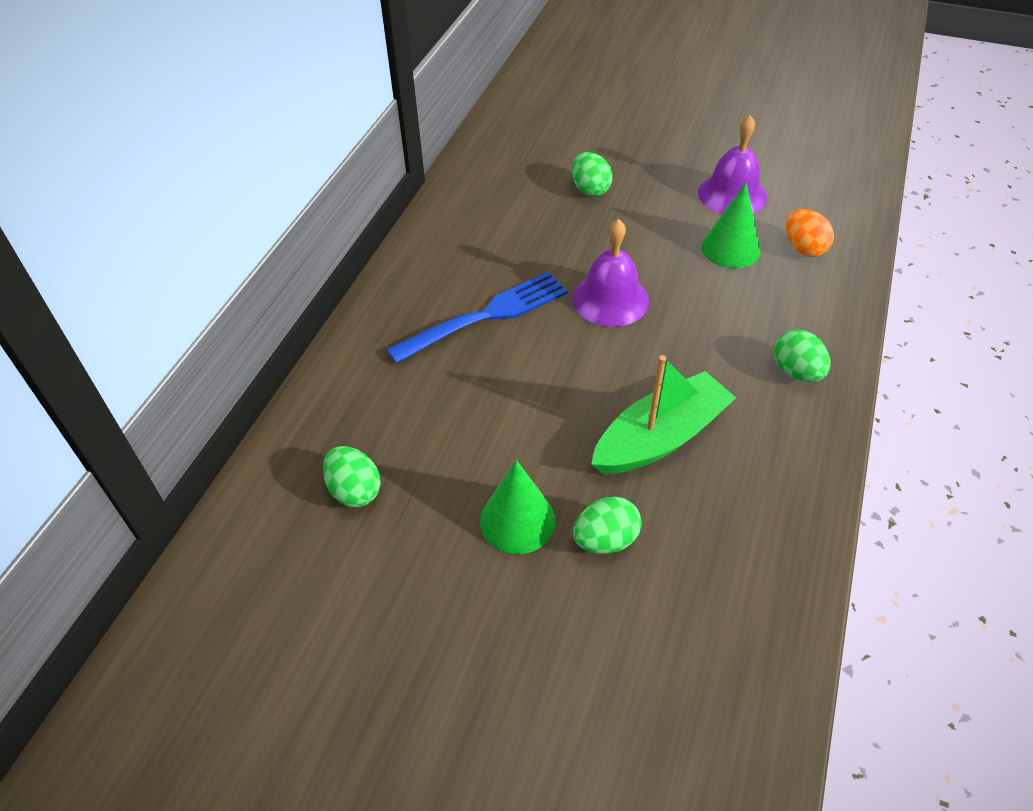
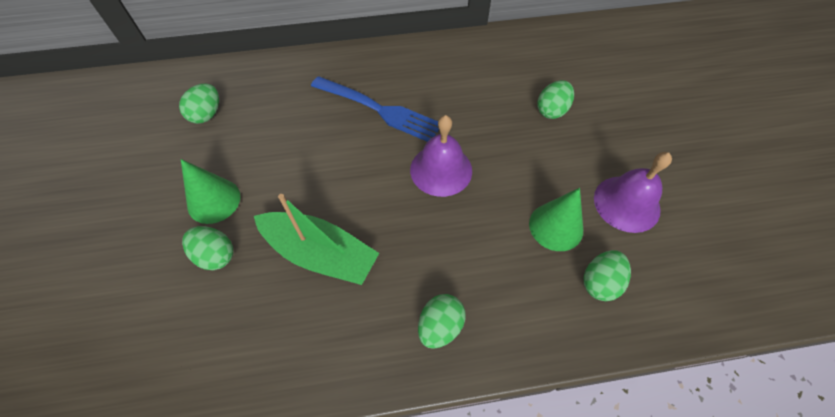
camera: 60 degrees right, 10 degrees up
orange egg [786,209,834,257] -> green egg [584,250,631,301]

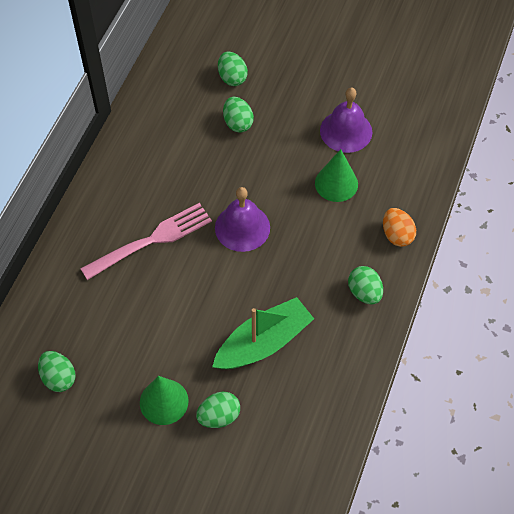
camera: 60 degrees left, 0 degrees up
blue fork [311,76,439,142] -> pink fork [80,203,212,280]
green egg [584,250,631,301] -> green egg moved to [218,51,248,86]
none -> orange egg [383,208,416,247]

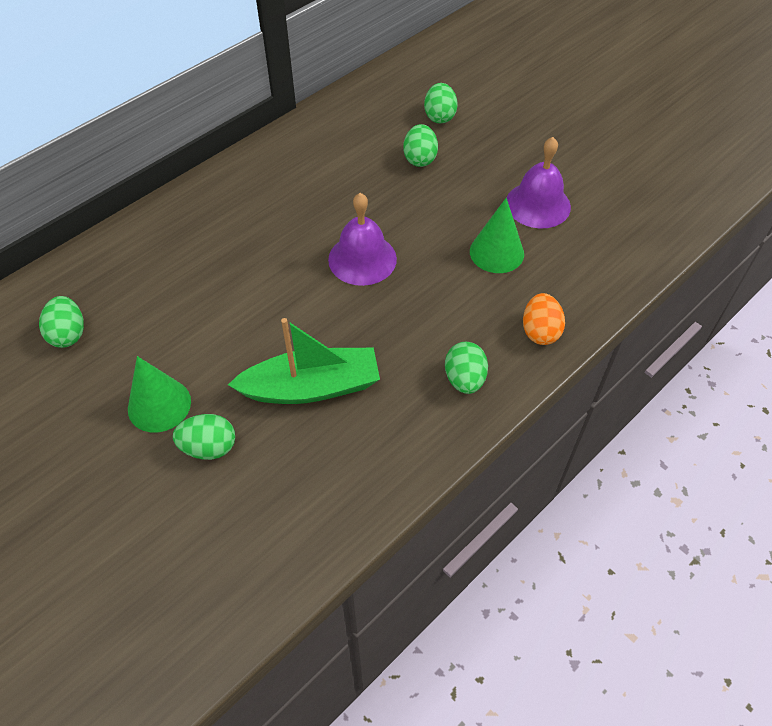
camera: 25 degrees right, 5 degrees down
pink fork [80,203,212,280] -> none

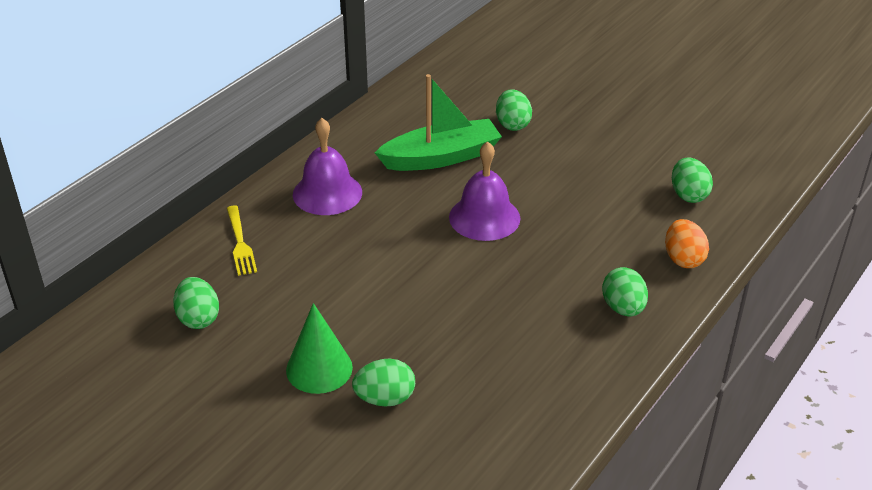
camera: 10 degrees left, 15 degrees down
green boat [228,318,380,404] -> green boat moved to [375,74,502,171]
green egg [424,83,458,123] -> green egg moved to [672,158,713,203]
green cone [470,198,524,273] -> none
purple bell [507,137,571,228] -> purple bell moved to [293,118,362,215]
none -> yellow fork [227,205,257,276]

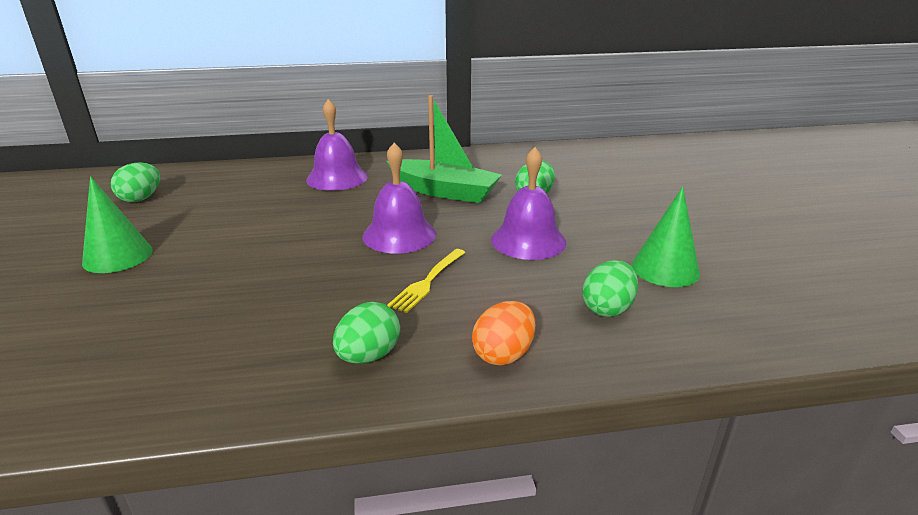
camera: 45 degrees right, 10 degrees down
yellow fork [227,205,257,276] -> yellow fork moved to [387,249,465,313]
green egg [352,358,415,407] -> none
none -> purple bell [491,147,567,260]
none -> green cone [632,187,700,287]

